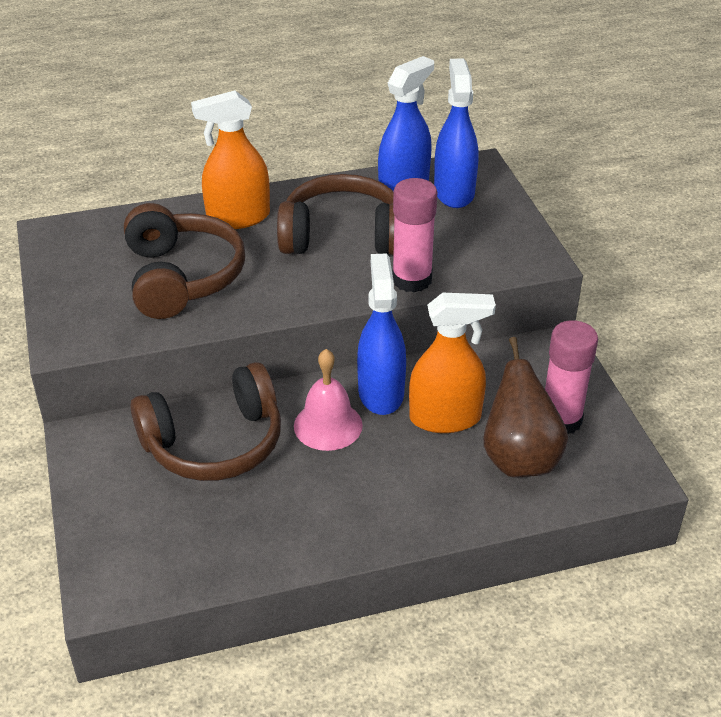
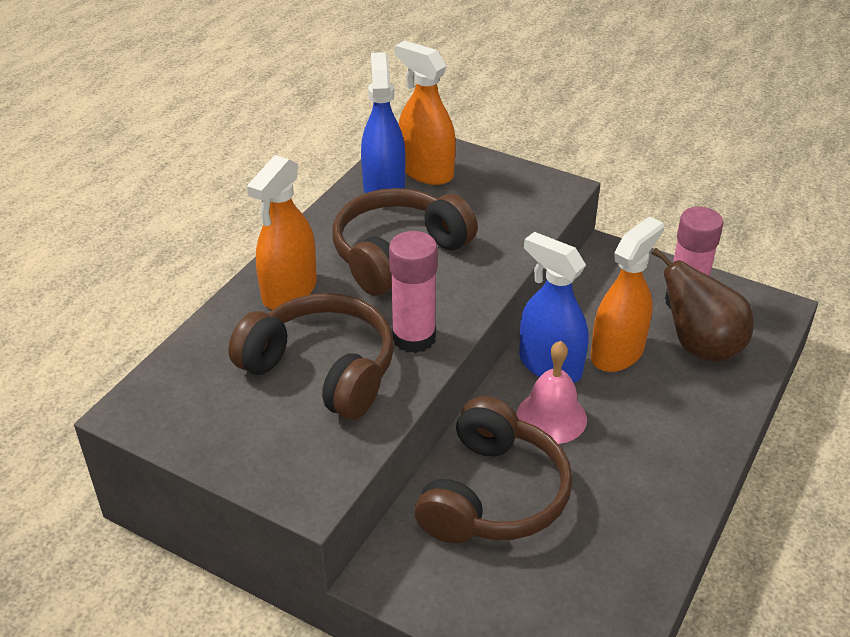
camera: 45 degrees left, 0 degrees up
pink glue stick [392,178,437,293] -> pink glue stick moved to [389,231,438,353]
blue spray bottle [434,58,478,208] -> orange spray bottle [395,40,456,185]

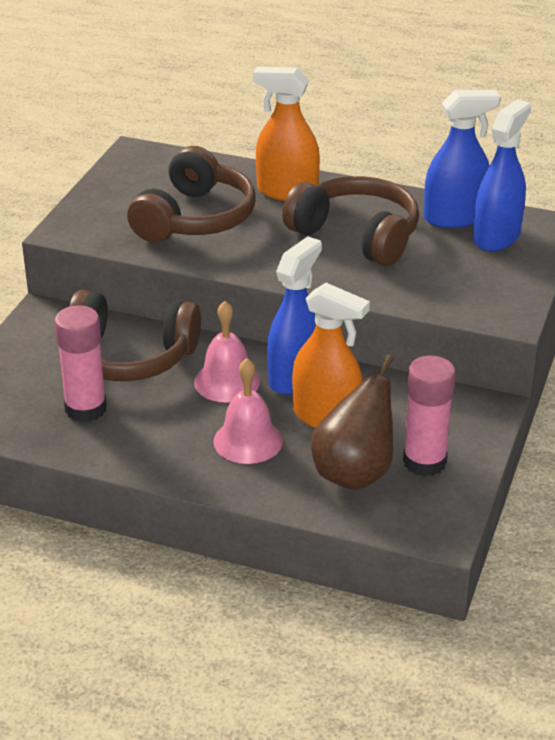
camera: 80 degrees right, 5 degrees down
pink glue stick [389,231,438,353] -> pink glue stick moved to [54,306,107,422]
orange spray bottle [395,40,456,185] -> blue spray bottle [473,99,531,252]
none -> pink bell [213,358,283,464]

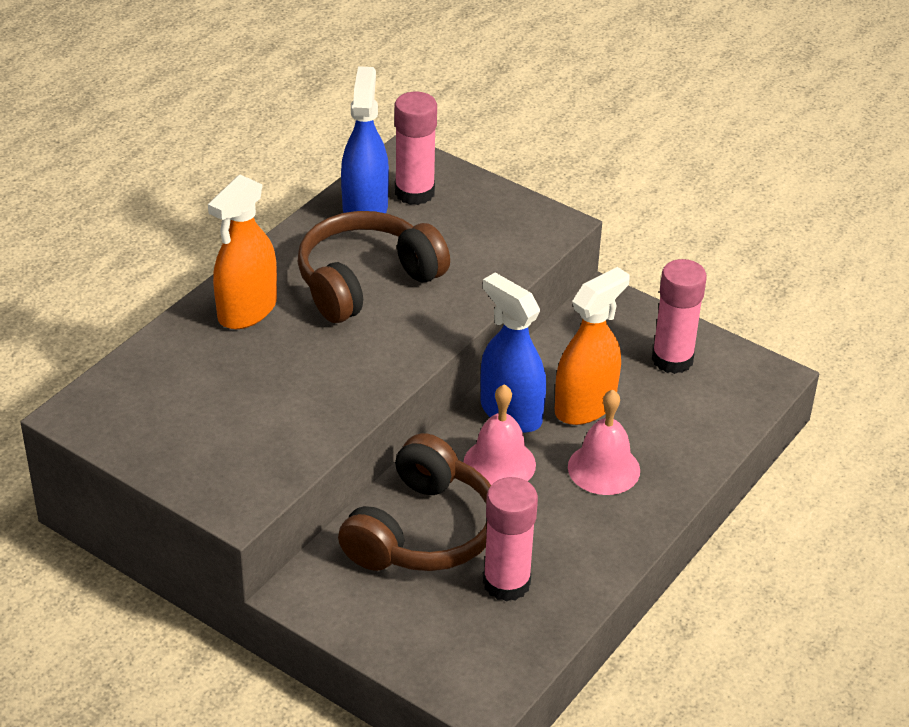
camera: 75 degrees left, 5 degrees up
brown headphones [127,146,255,242] -> none
brown pear [311,354,394,490] -> none
blue spray bottle [473,99,531,252] -> pink glue stick [395,92,437,205]

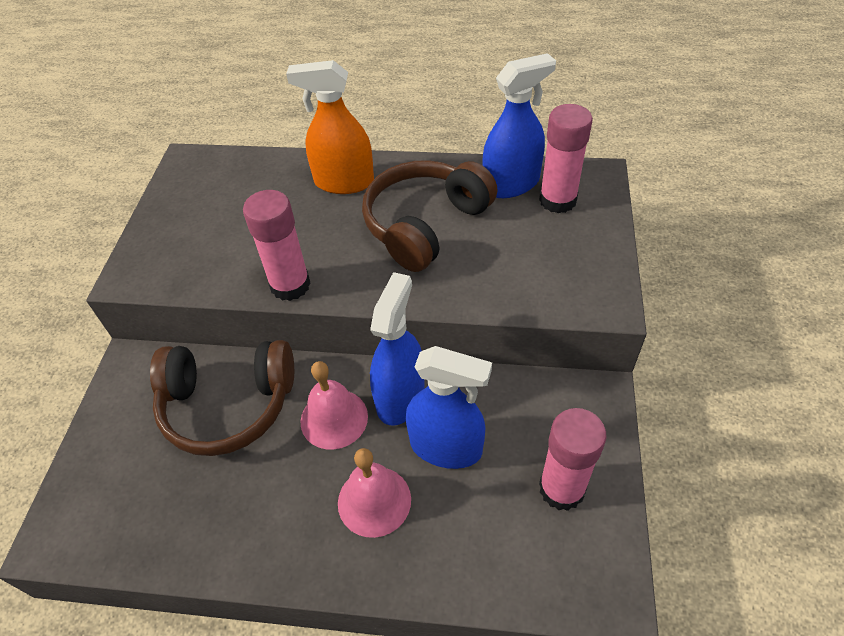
camera: 65 degrees right, 10 degrees up
brown headphones [297,211,450,323] -> brown headphones turned 75 degrees counterclockwise [362,160,498,272]
pink glue stick [483,477,538,602] -> pink glue stick moved to [243,190,311,301]
orange spray bottle [555,267,630,425] -> blue spray bottle [406,346,492,469]

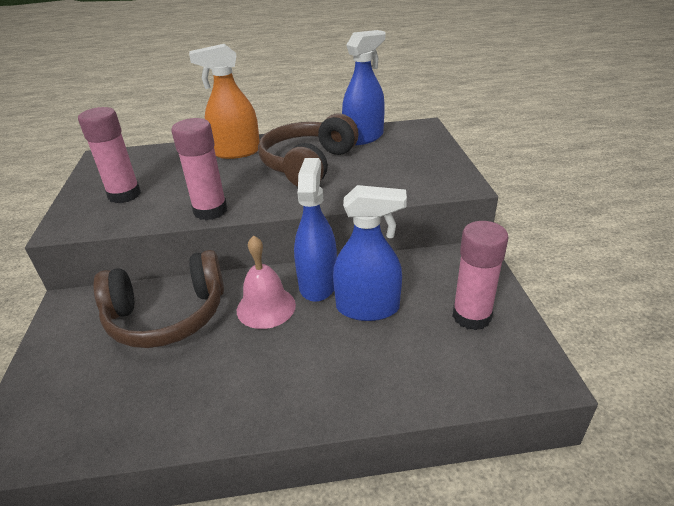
camera: 15 degrees left, 15 degrees down
pink bell [338,448,411,538] -> none
pink glue stick [539,104,593,213] -> pink glue stick moved to [78,107,141,203]

